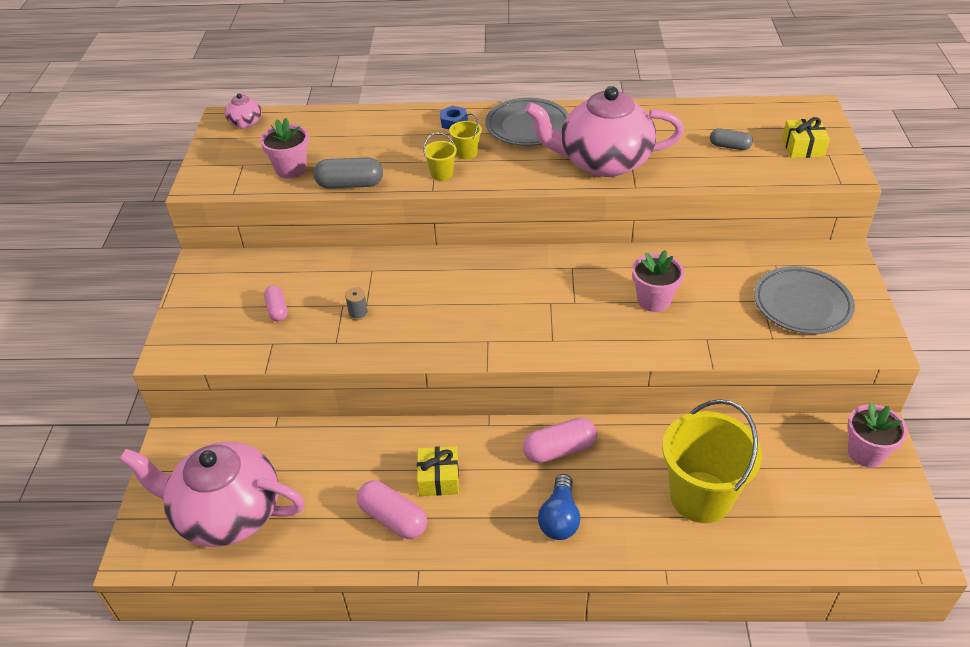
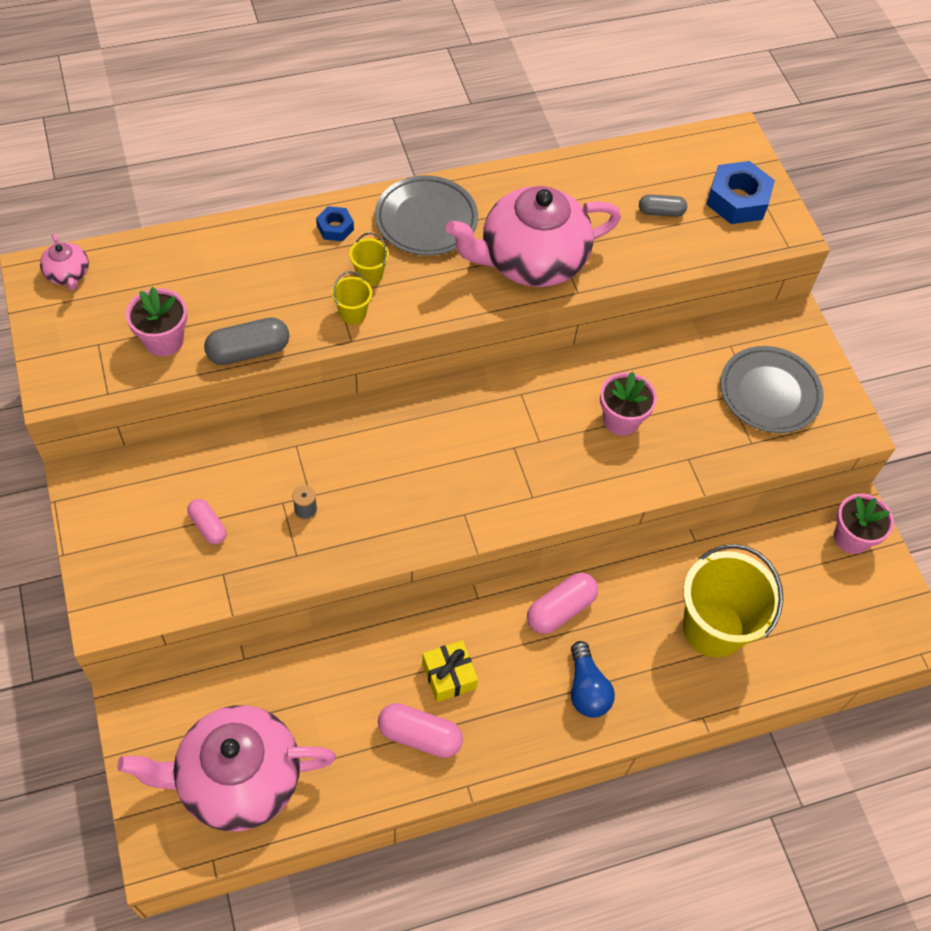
camera: 25 degrees left, 15 degrees up
yellow gift [782,117,830,158] -> blue nut [706,161,775,224]

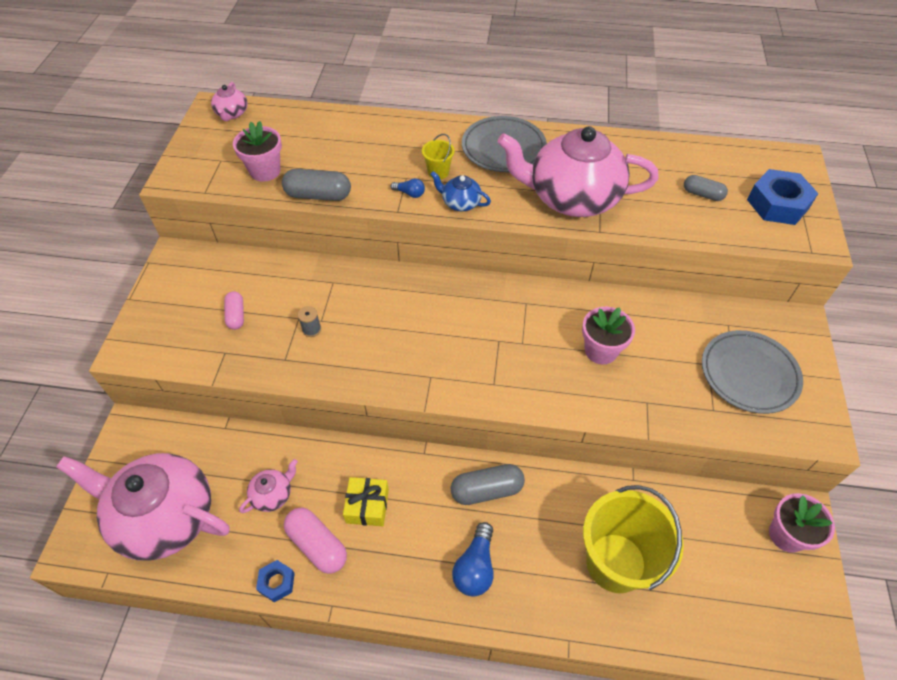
camera: 30 degrees right, 5 degrees down
blue nut [316,206,354,241] -> blue nut moved to [256,560,295,602]
yellow bucket [332,271,372,324] -> blue light bulb [391,178,425,198]
pink capsule [527,573,598,634] -> grey capsule [451,464,525,505]
none -> pink teapot [239,459,298,513]
none -> blue teapot [430,171,491,211]

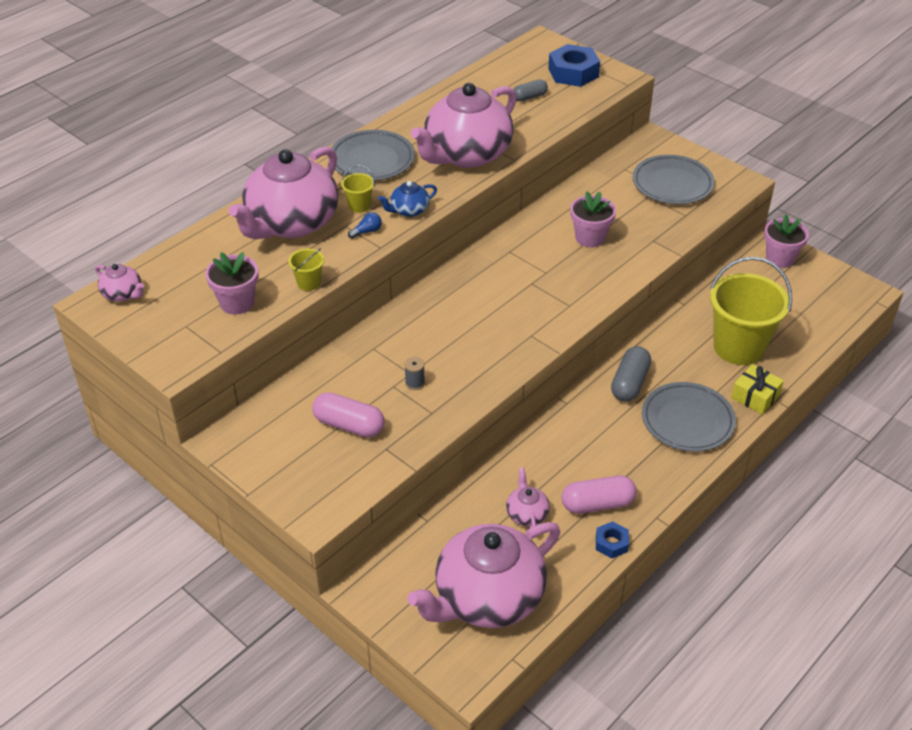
camera: 55 degrees left, 10 degrees down
pink capsule [224,291,244,330] -> pink capsule [312,392,384,437], size x1.60
grey capsule [282,169,351,201] -> yellow bucket [288,248,324,291]
yellow gift [343,477,389,526] -> yellow gift moved to [731,364,784,415]
blue light bulb [452,522,493,597] -> grey plate [642,382,736,452]
none -> pink teapot [229,146,338,239]

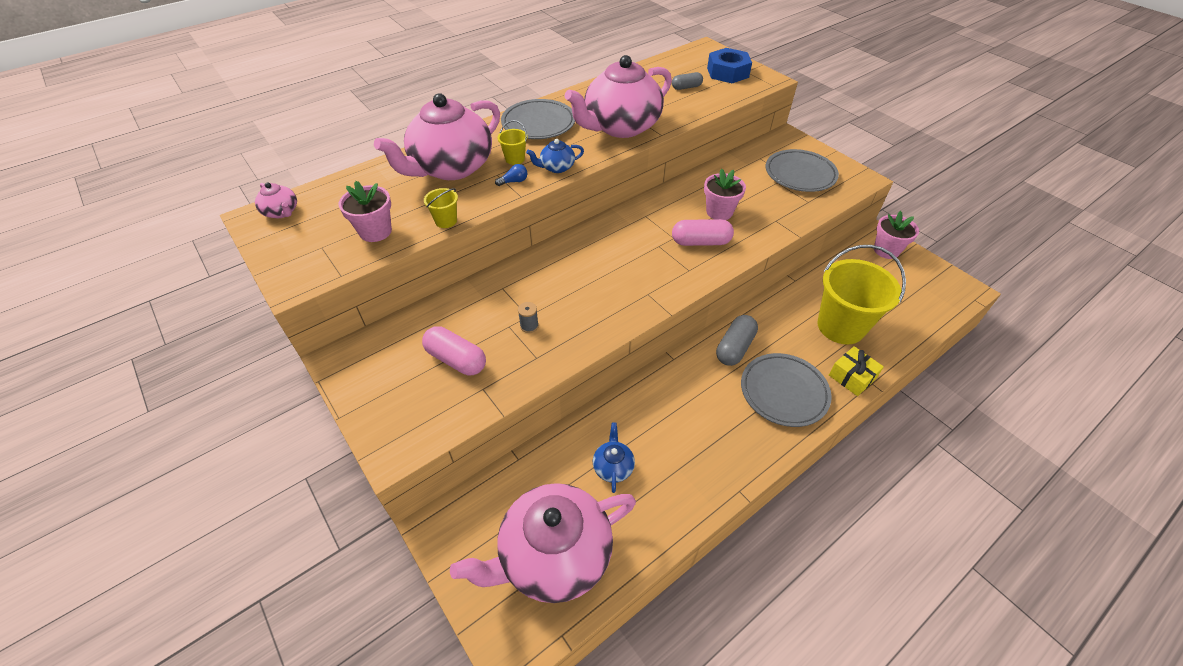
camera: 10 degrees right, 5 degrees up
pink teapot [506,468,550,528] -> blue teapot [593,422,635,493]
pink capsule [562,476,637,514] -> pink capsule moved to [672,219,734,246]
blue nut [596,521,629,558] -> none

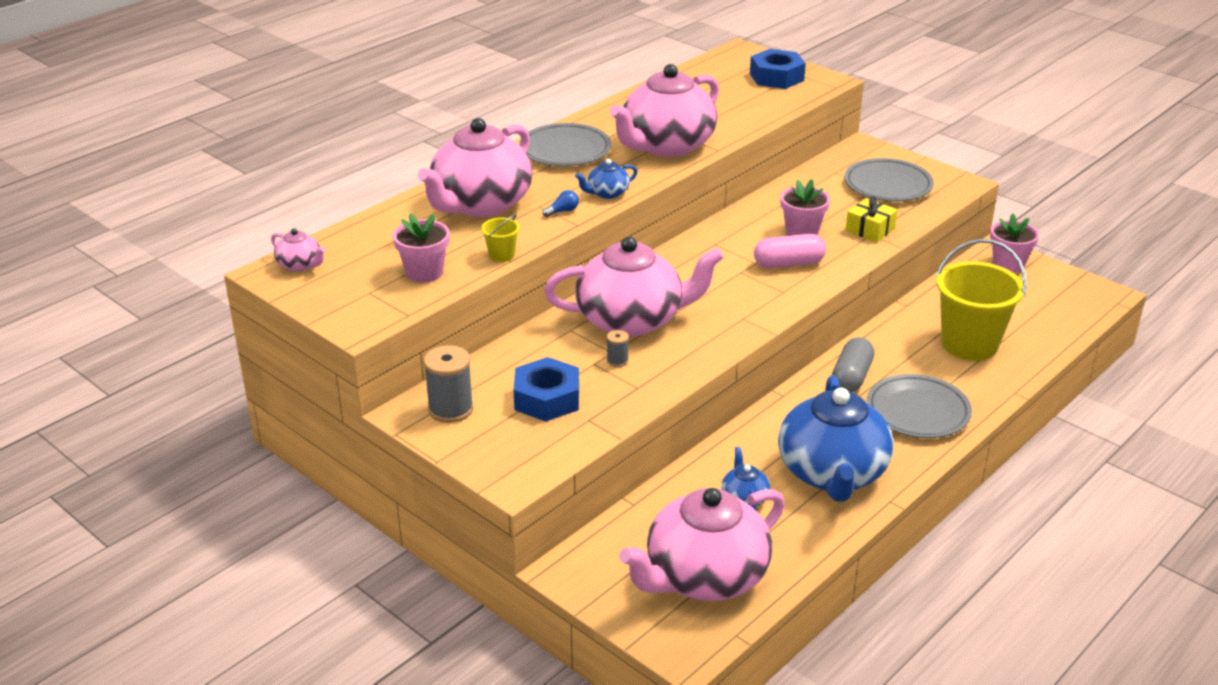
camera: 10 degrees left, 15 degrees down
pink capsule [422,326,486,375] -> blue nut [514,357,579,421]
yellow bucket [498,120,528,165] -> none
grey capsule [672,72,703,90] -> none
yellow gift [829,346,884,396] -> yellow gift moved to [845,196,897,243]
none -> grey spool [424,345,474,423]
none -> pink teapot [544,237,724,337]
none -> blue teapot [778,375,894,502]

